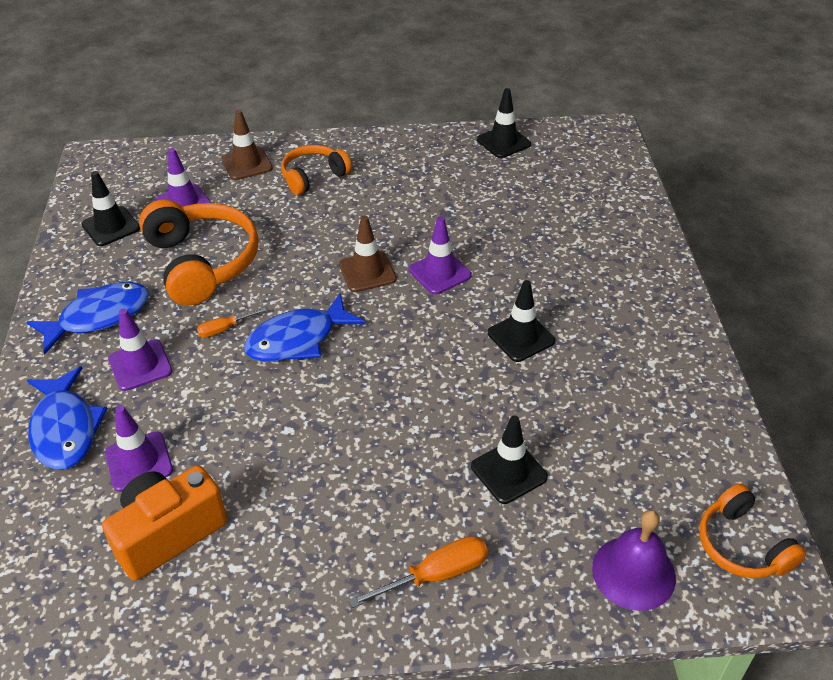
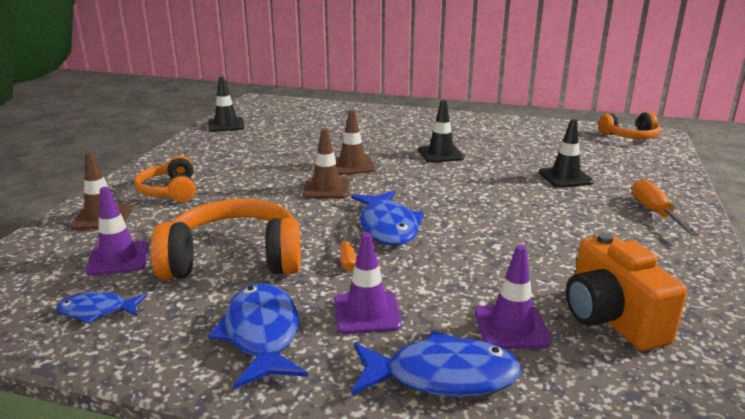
camera: 70 degrees left, 20 degrees down
black traffic cone [81,171,140,246] -> blue fish [56,292,147,324]
purple traffic cone [409,216,472,295] -> brown traffic cone [335,109,376,175]
purple bell [592,510,676,611] -> none

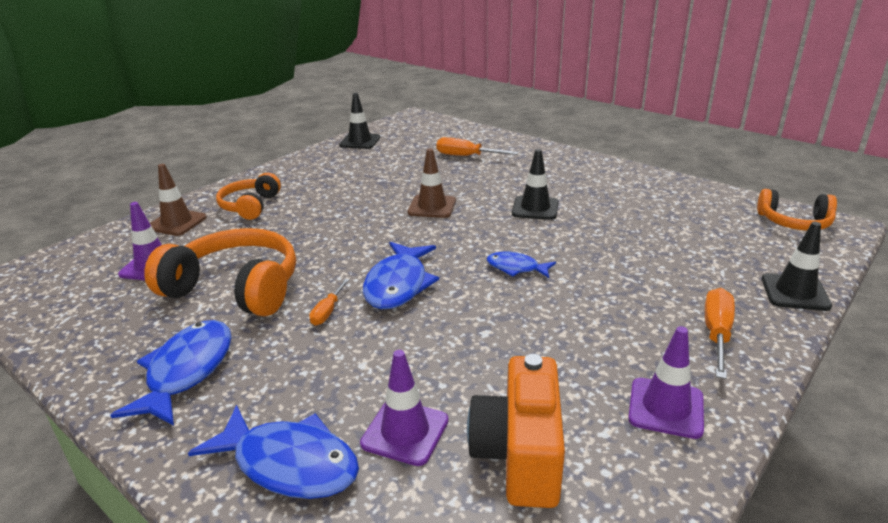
camera: 25 degrees right, 5 degrees up
blue fish [56,292,147,324] -> blue fish moved to [487,252,556,278]
brown traffic cone [303,128,350,199] -> none
purple traffic cone [334,233,402,334] -> purple traffic cone moved to [628,326,704,439]
black traffic cone [539,119,594,188] -> black traffic cone moved to [762,222,832,311]
none -> orange screwdriver [436,137,519,156]

